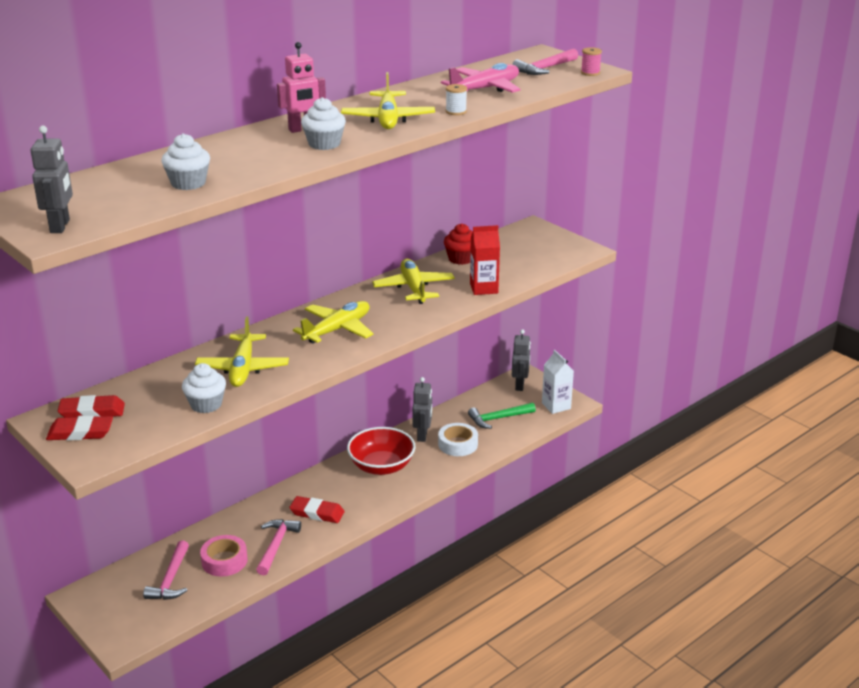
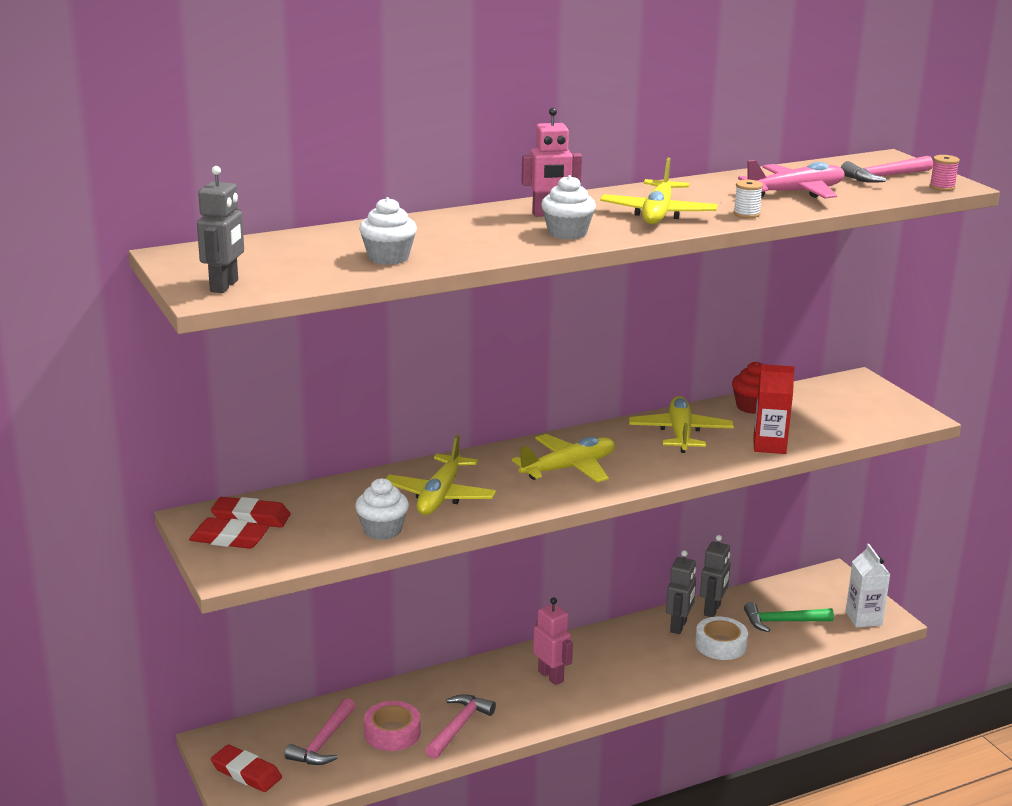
camera: 15 degrees right, 5 degrees down
red eraser [289,496,345,523] -> red eraser moved to [211,744,282,792]
red bowl [347,427,415,475] -> none
grey robot [512,329,531,391] -> grey robot moved to [700,535,730,617]
none -> pink robot [533,597,573,685]

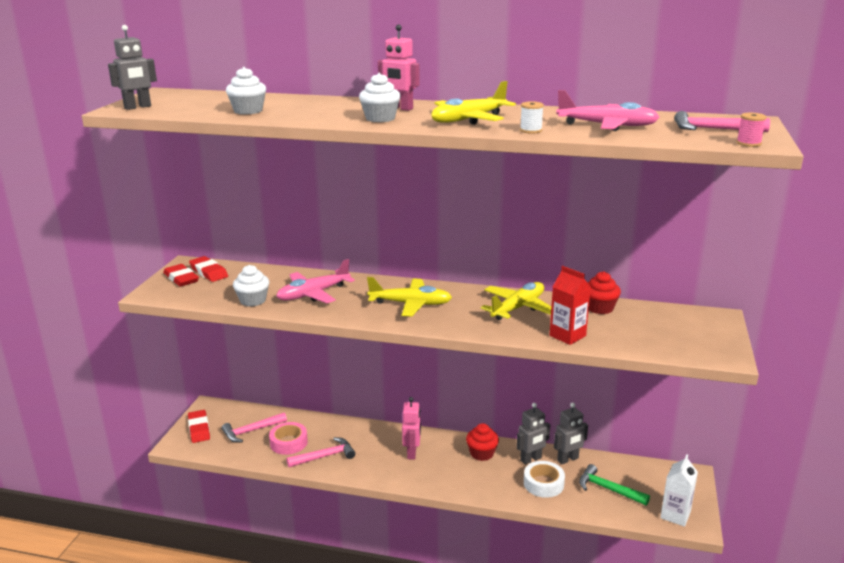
camera: 40 degrees right, 0 degrees up
yellow plane [386,435,496,515] -> pink plane [277,259,355,303]
none -> red cupcake [466,423,499,461]

